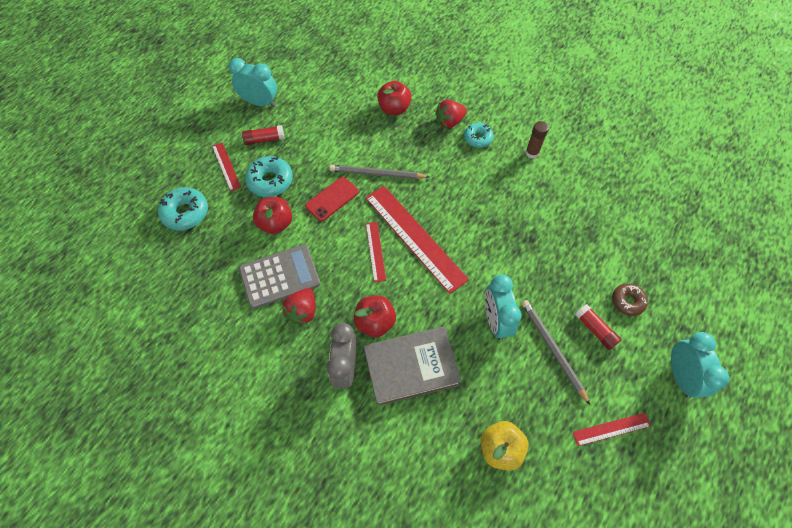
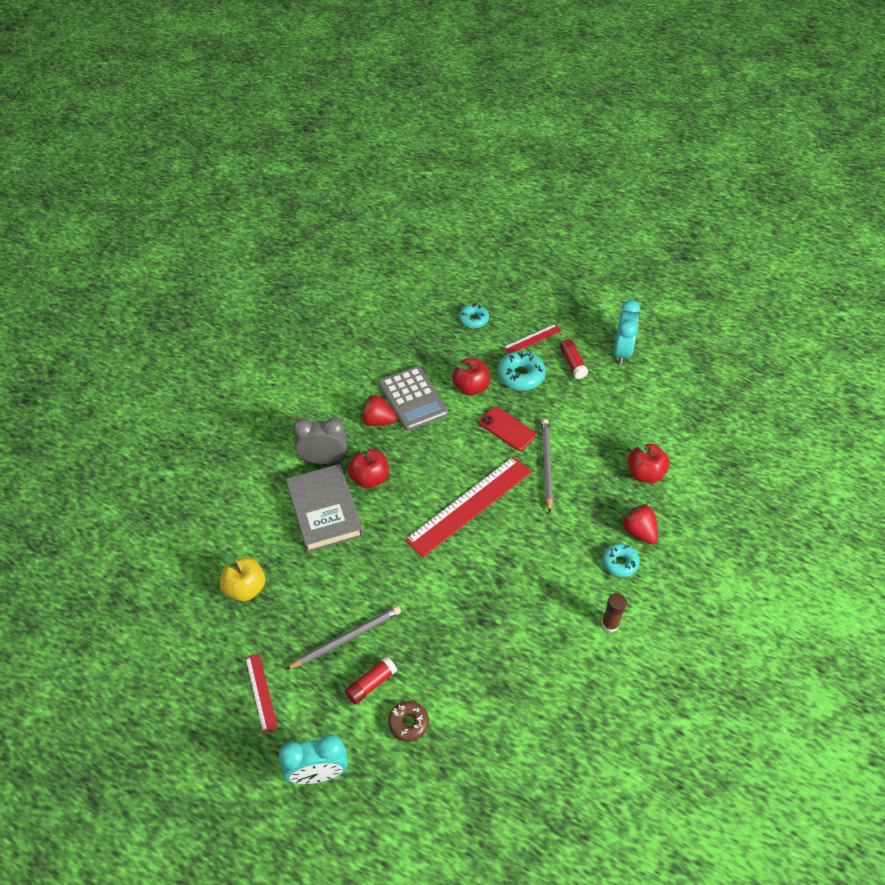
camera: 85 degrees right, 10 degrees down
turquoise donut [158,187,208,231] -> turquoise donut [459,303,489,328], size x0.66
red ruler [366,222,386,282] -> none
turquoise clock [485,275,522,340] -> none

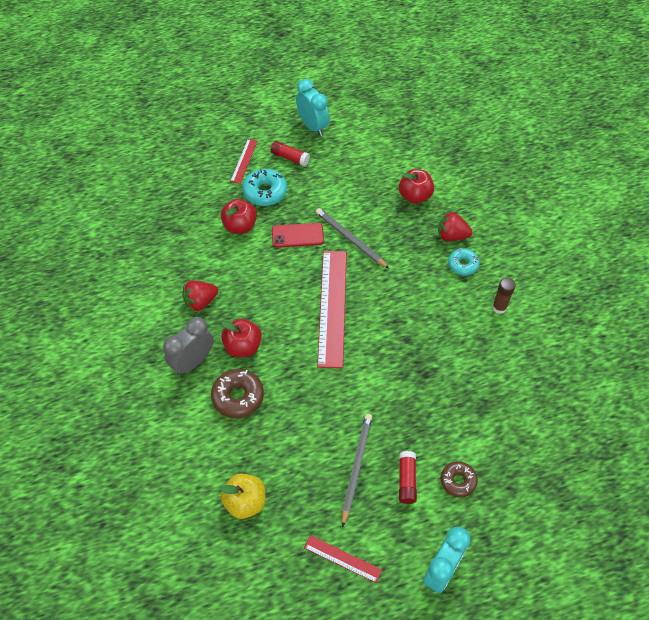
camera: 45 degrees left, 5 degrees up
grey book [286,464,363,553] -> brown donut [211,369,264,418]
grey calculator [379,366,448,431] -> none
turquoise donut [459,303,489,328] -> none

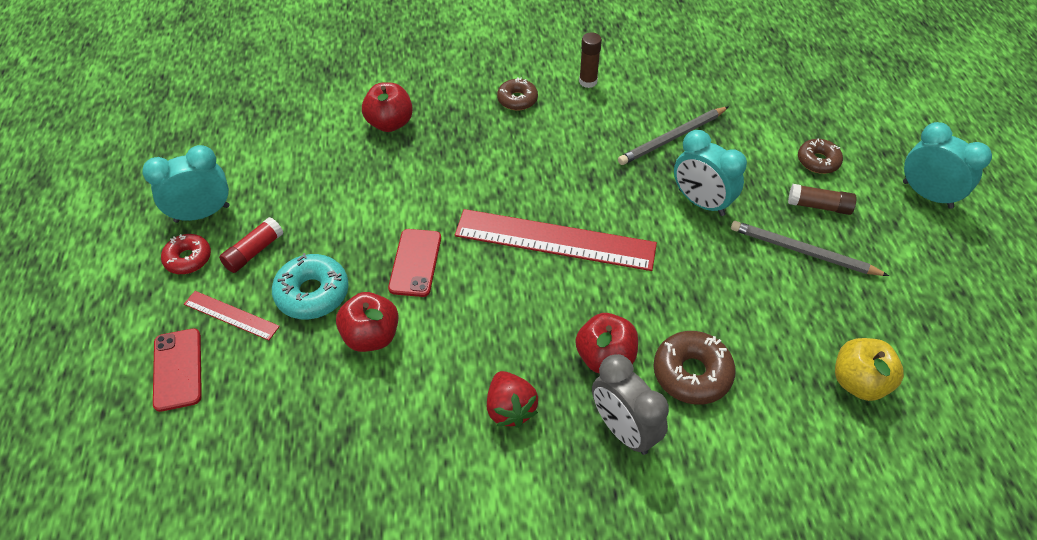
camera: 80 degrees left, 5 degrees down
red ruler [304,535,382,583] -> none
grey pencil [316,208,389,269] -> grey pencil moved to [618,106,729,165]
red glue stick [399,451,417,504] -> brown glue stick [788,184,857,215]
red strawberry [438,212,472,241] -> none
turquoise donut [448,248,480,276] -> brown donut [497,77,538,111]
none -> red phone [153,328,202,412]
none -> red donut [161,234,211,274]
none -> turquoise clock [674,130,747,216]

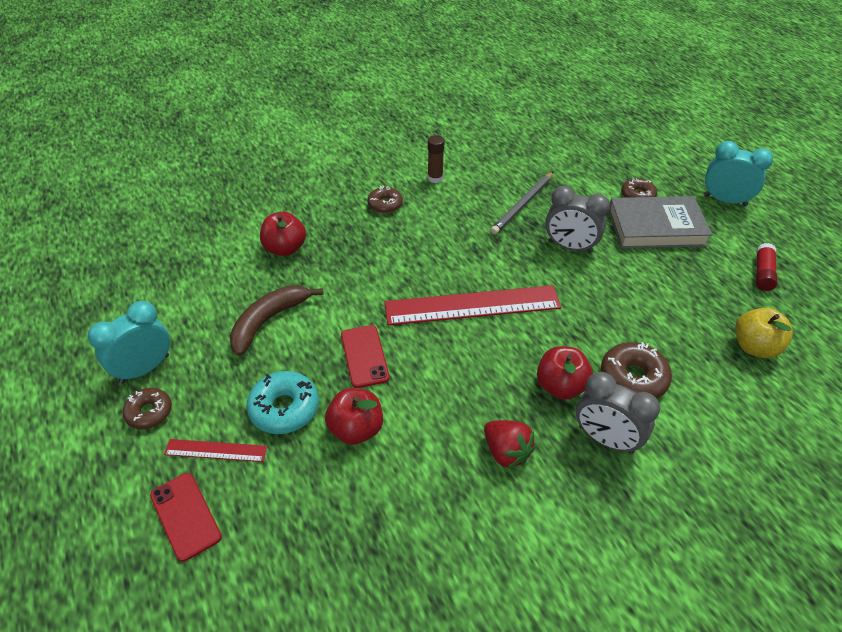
camera: 20 degrees left, 5 degrees down
red donut [161,234,211,274] -> brown donut [122,388,172,429]
red glue stick [219,217,283,273] -> red glue stick moved to [756,243,777,291]
turquoise clock [674,130,747,216] -> grey clock [545,186,610,253]
grey pencil [731,221,889,276] -> none
brown glue stick [788,184,857,215] -> grey book [608,196,713,249]
none -> brown banana [230,285,324,356]

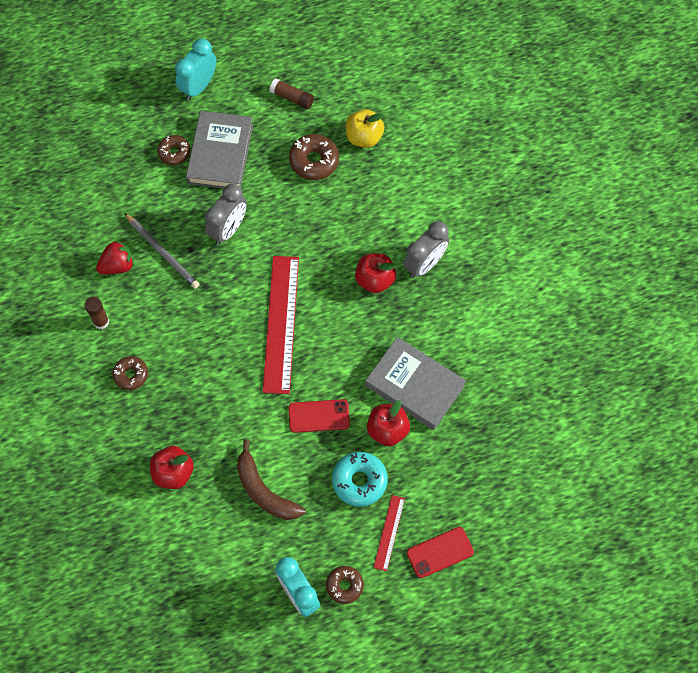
camera: 80 degrees left, 20 degrees up
red strawberry [484,420,535,469] -> red strawberry moved to [96,240,134,274]
brown donut [601,342,672,399] -> brown donut moved to [289,134,339,180]
red glue stick [756,243,777,291] -> brown glue stick [269,78,314,109]
none -> grey book [365,337,466,430]

